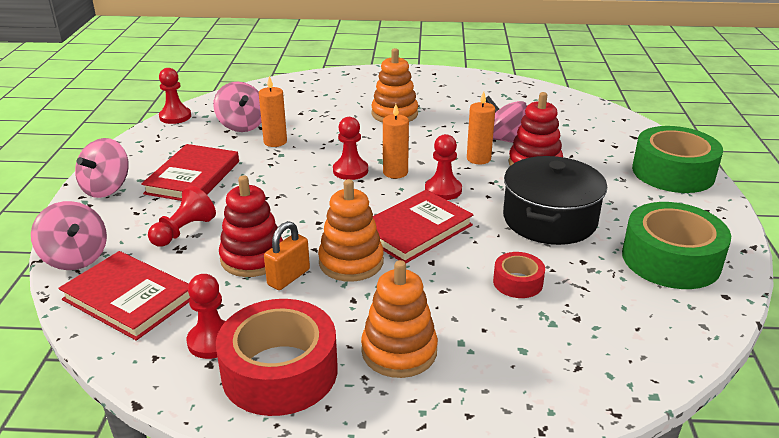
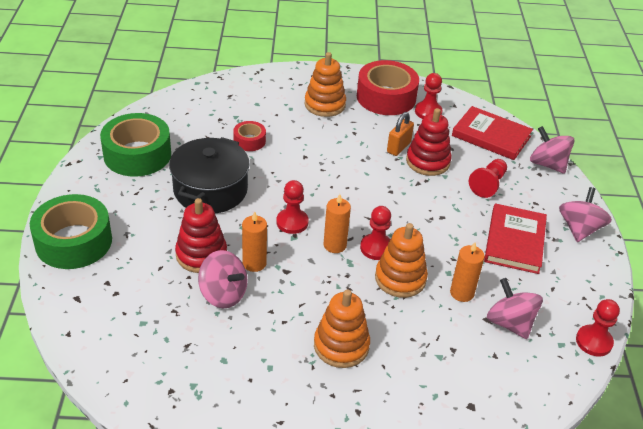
camera: 175 degrees right, 10 degrees up
orange stacking toy [318,179,384,282] -> orange stacking toy moved to [375,223,428,298]
red book [373,190,474,263] -> none

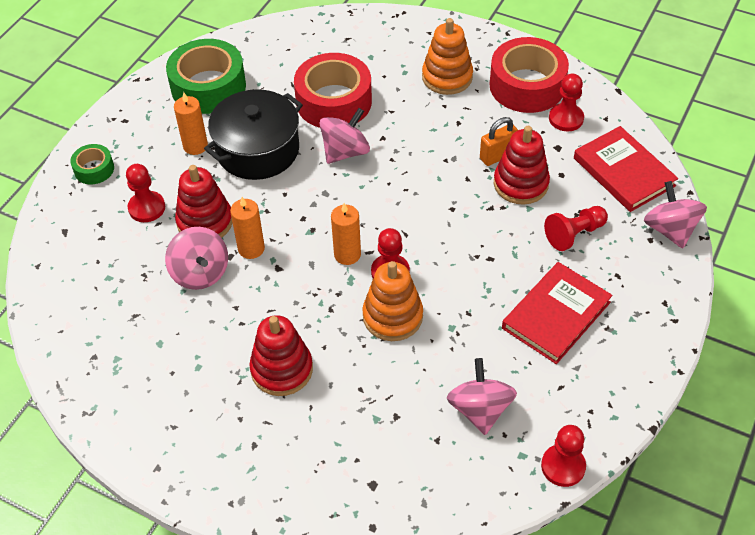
camera: 30 degrees right, 10 degrees up
green tape [30,194,112,269] -> green tape [70,144,114,185], size x0.50
red tape [233,121,266,151] -> red tape [294,53,372,128], size x2.00
red pawn [276,180,309,234] -> red pawn moved to [126,164,165,222]
orange stacking toy [314,290,370,368] -> red stacking toy [249,315,313,396]
orange candle [450,242,485,302] -> orange candle moved to [174,92,208,155]
pink spinning top [559,187,612,242] -> pink spinning top moved to [319,108,370,164]

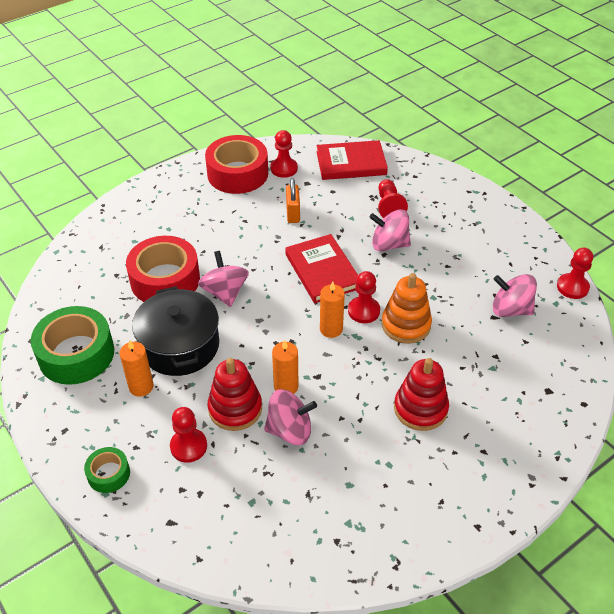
camera: 65 degrees left, 5 degrees down
orange stacking toy [422,18,473,95] -> none
red stacking toy [494,126,550,205] -> none
red book [502,262,612,364] -> red book moved to [285,234,358,303]
pink spinning top [644,181,707,249] -> pink spinning top moved to [369,209,411,251]

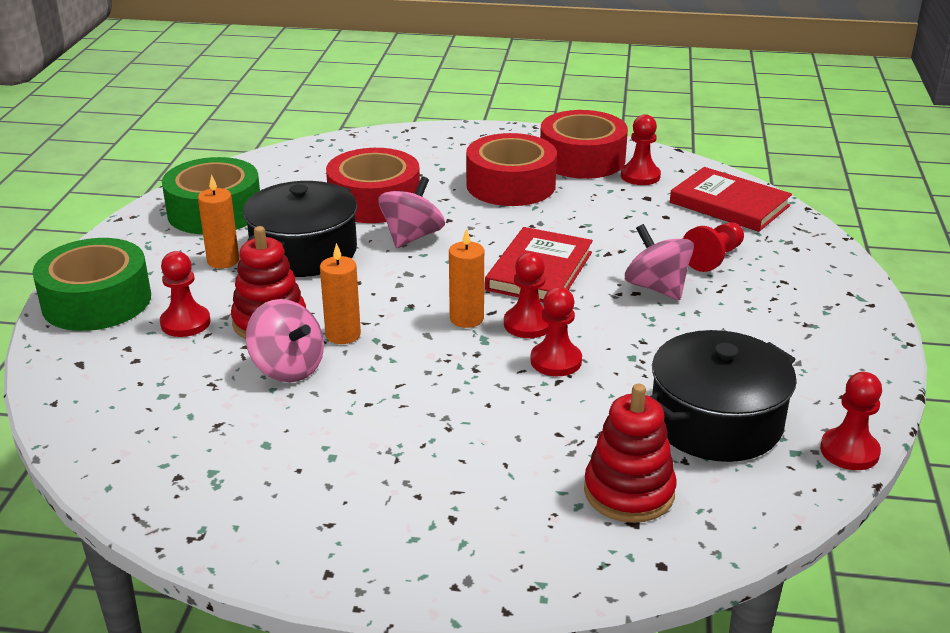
camera: 45 degrees right, 15 degrees down
green tape [84,447,130,493] -> green tape [33,238,151,331], size x2.00
orange padlock [286,178,300,223] -> none
orange stacking toy [382,273,432,344] -> red pawn [530,287,582,376]
red stacking toy [394,358,449,431] -> red stacking toy moved to [584,384,677,523]
pink spinning top [493,274,537,317] -> black pot [649,330,796,462]
none -> red tape [466,133,557,206]

